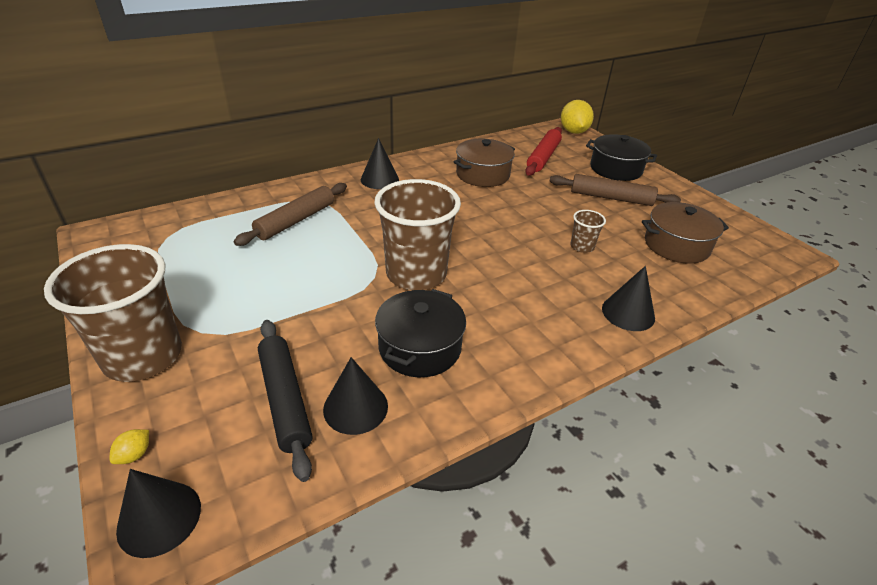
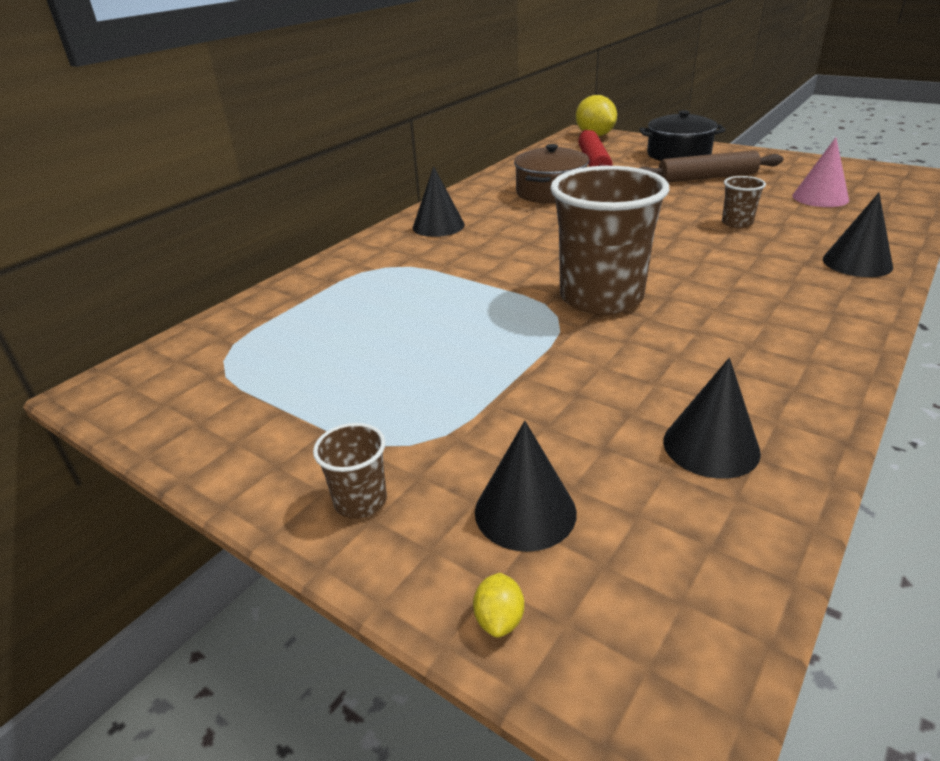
camera: 20 degrees left, 5 degrees down
brown cup [44,244,182,382] -> brown cup [313,423,387,519], size x0.43
black cone [116,469,201,558] -> black cone moved to [475,421,577,552]
brown rolling pin [234,183,347,246] -> none
black rolling pin [258,320,312,482] -> none
black pot [375,289,466,377] -> none
brown pot [642,202,729,264] -> pink cone [792,137,849,207]

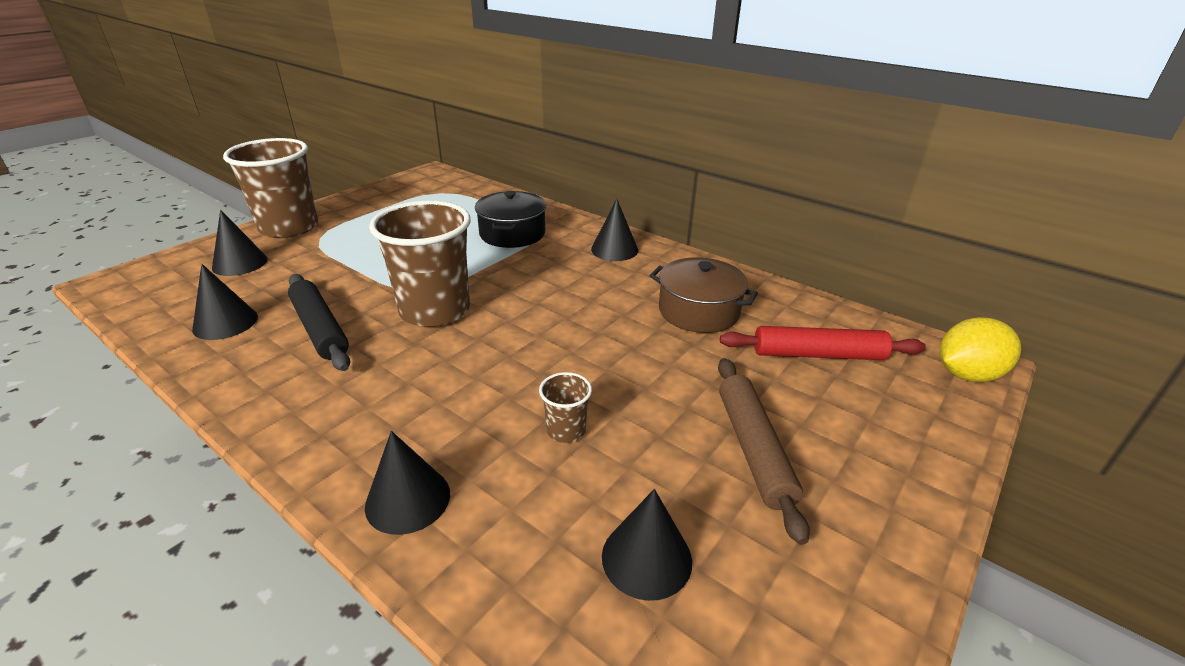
camera: 90 degrees right, 0 degrees up
brown cup [313,423,387,519] -> brown cup [223,138,318,238], size x2.30
yellow lemon [473,573,524,638] -> none
black pot [639,110,726,161] -> black pot moved to [475,191,546,248]
pink cone [792,137,849,207] -> black cone [602,489,692,601]
none -> black rolling pin [288,274,350,371]

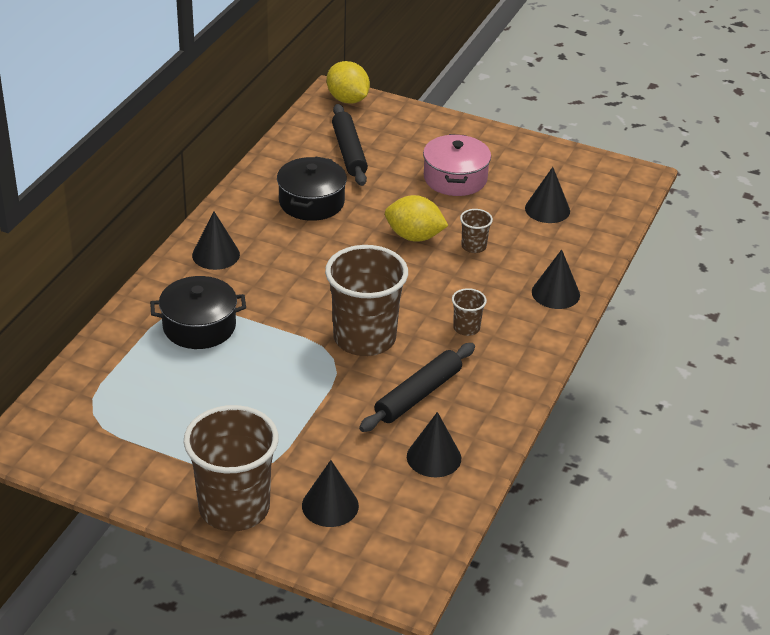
camera: 105 degrees left, 5 degrees up
brown pot [650,257,758,333] -> black pot [277,157,347,221]
brown rolling pin [718,358,810,545] -> pink pot [423,134,491,196]
red rolling pin [720,326,926,360] -> black rolling pin [332,104,368,186]
none -> yellow lemon [385,195,448,242]
none -> brown cup [452,288,487,336]

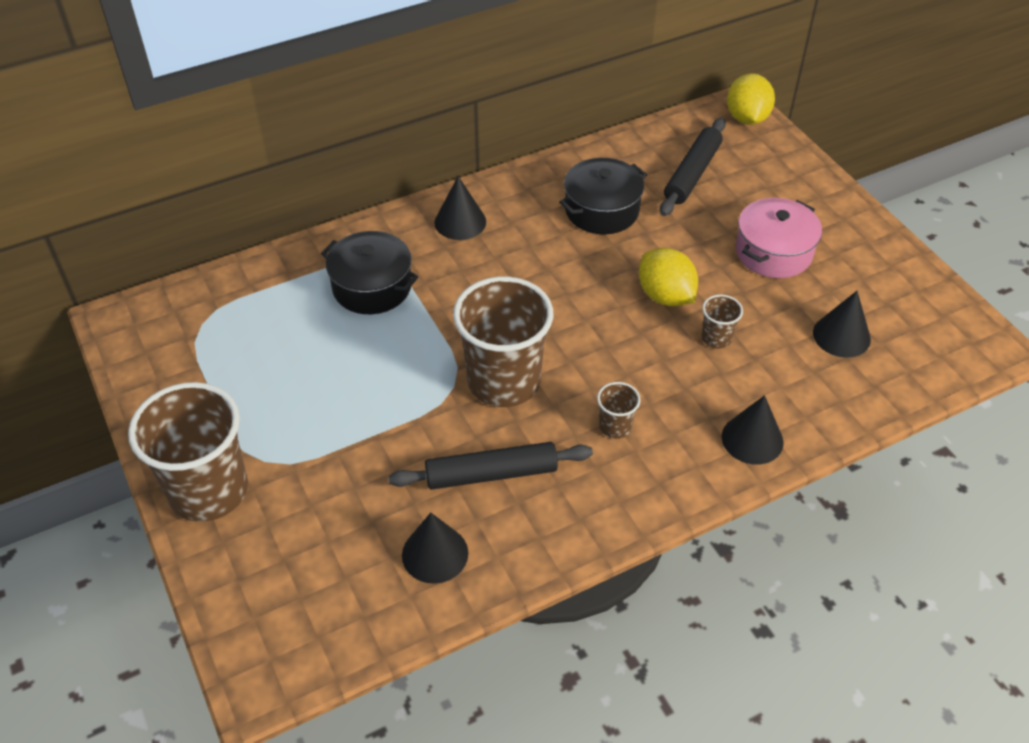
camera: 40 degrees right, 10 degrees up
black cone [302,460,359,527] -> none

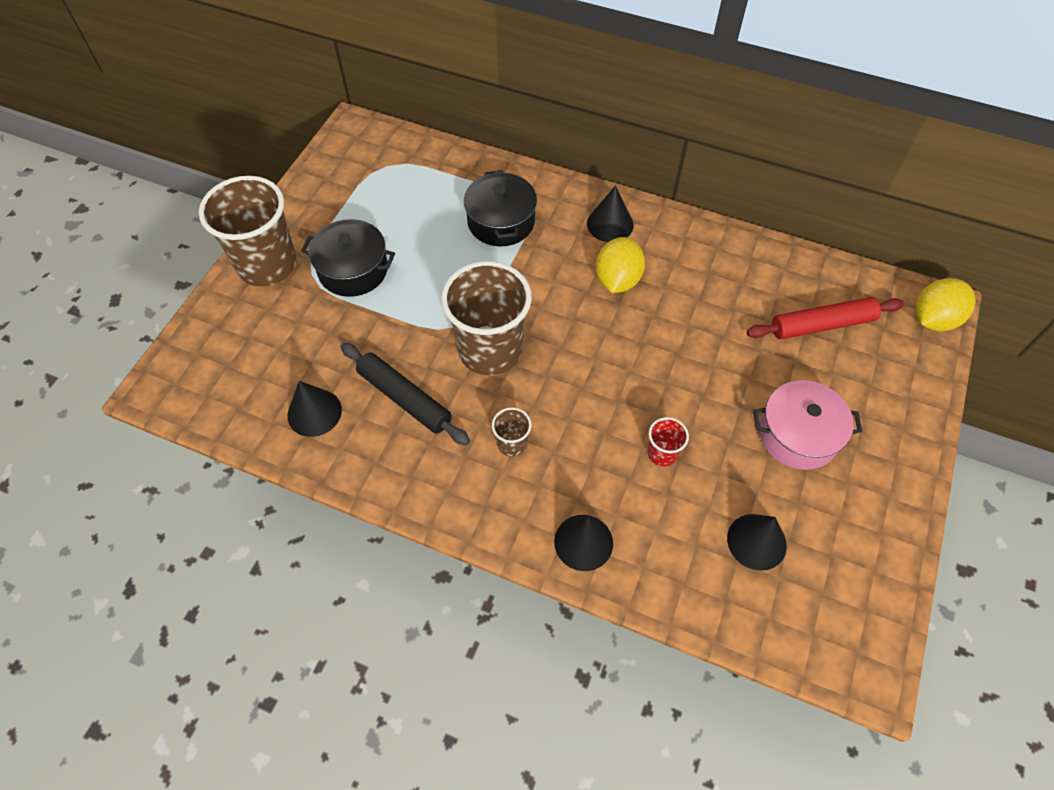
camera: 50 degrees right, 10 degrees up
black pot [559,158,647,234] -> black pot moved to [301,219,395,297]
yellow lemon [639,248,698,306] -> yellow lemon moved to [596,237,645,293]
black rolling pin [660,118,726,216] -> red rolling pin [747,297,904,339]
brown cup [702,295,743,349] -> red cup [648,417,689,467]

